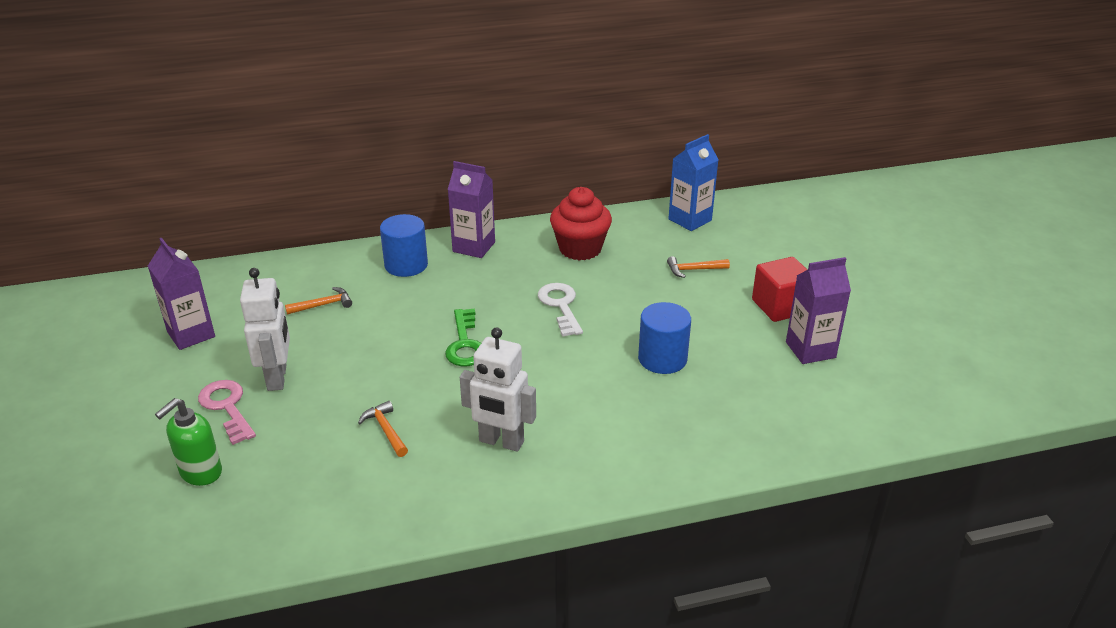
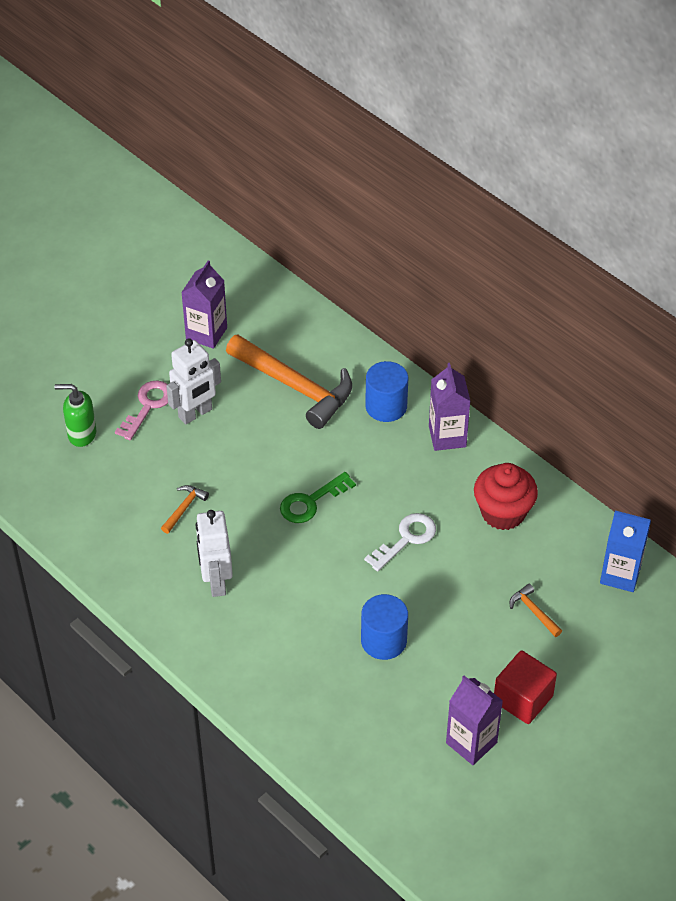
camera: 60 degrees right, 15 degrees up
orange hammer [285,287,352,315] -> orange hammer [226,335,352,429], size x2.40

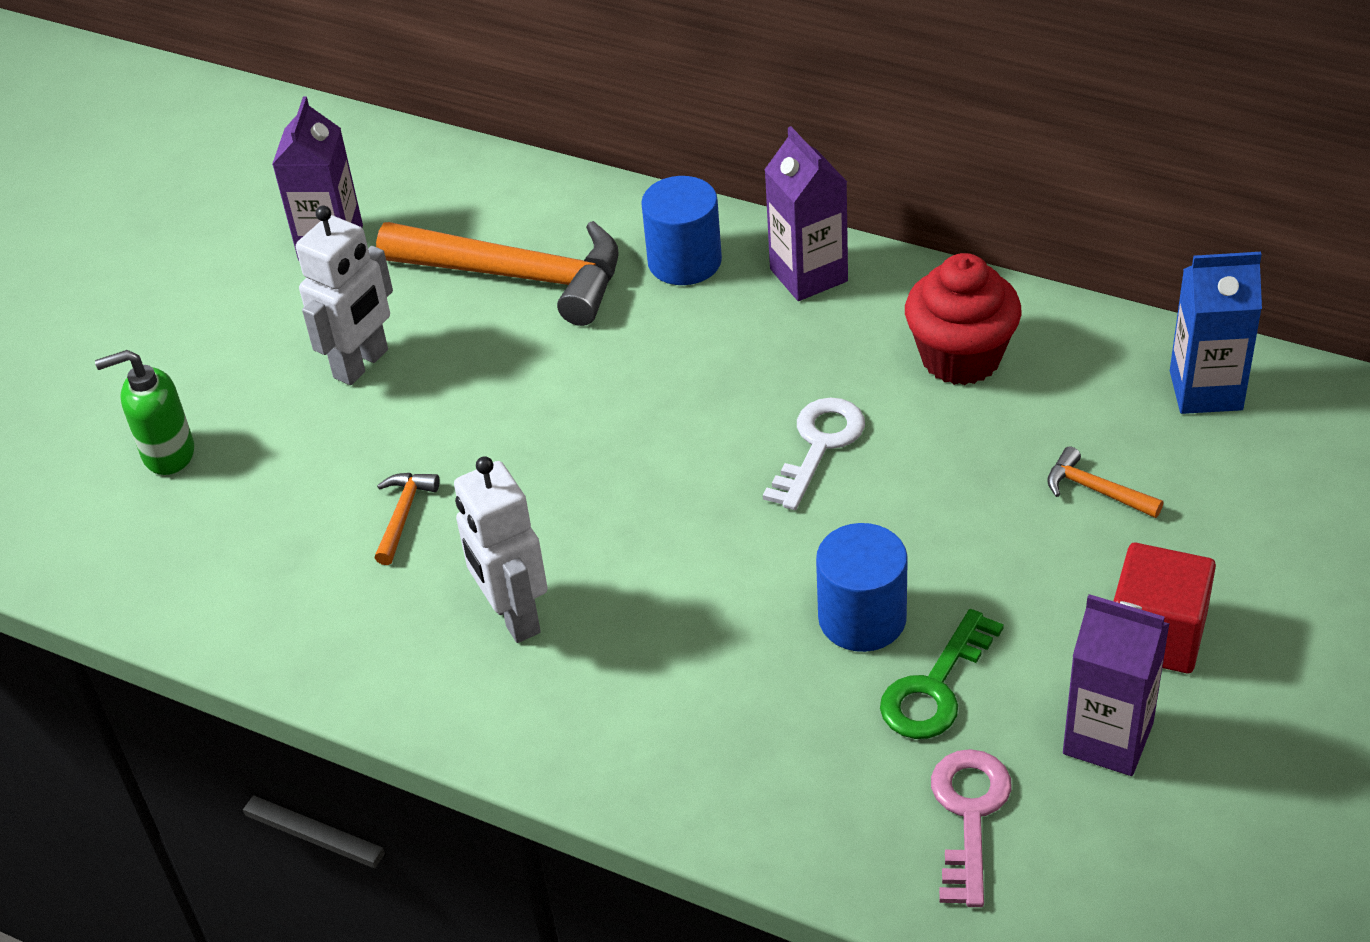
camera: 15 degrees left, 5 degrees down
pink key [115,381,168,440] -> pink key moved to [931,749,1012,907]
green key [280,472,356,523] -> green key moved to [880,609,1004,739]

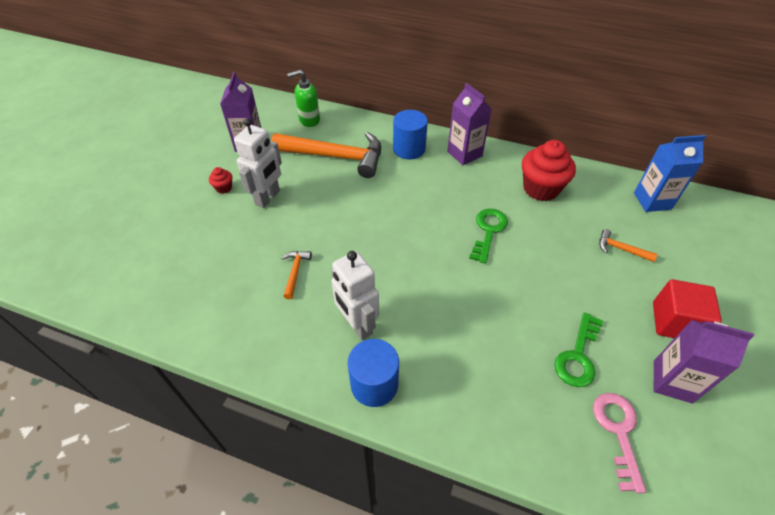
camera: 10 degrees left, 5 degrees up
green soap dispenser [95,350,194,475] -> green soap dispenser moved to [287,70,320,127]
white key [763,397,865,510] -> green key [469,209,508,264]
blue cylinder [816,523,908,652] -> blue cylinder moved to [348,339,399,407]
none -> red cupcake [209,167,232,194]

